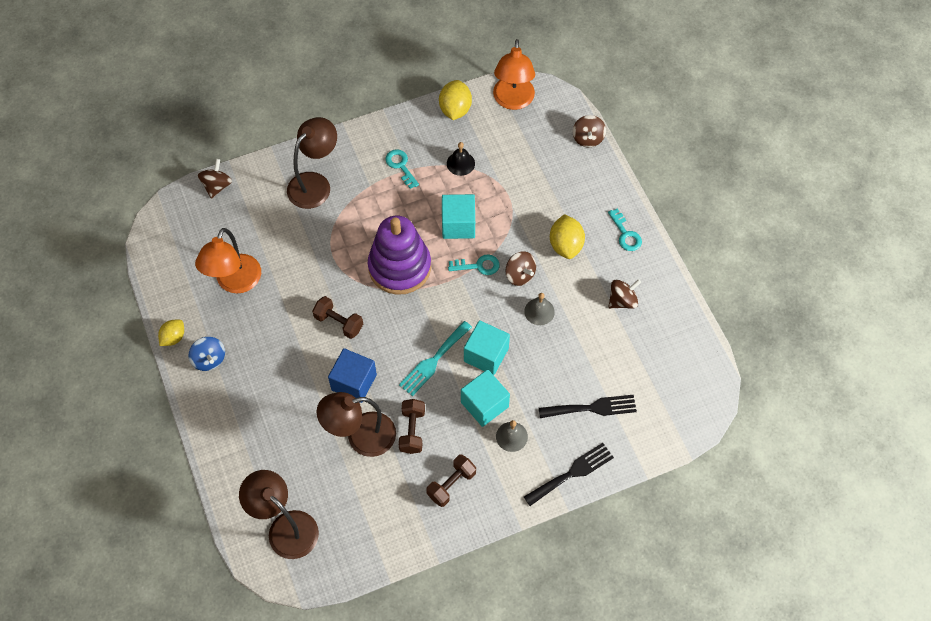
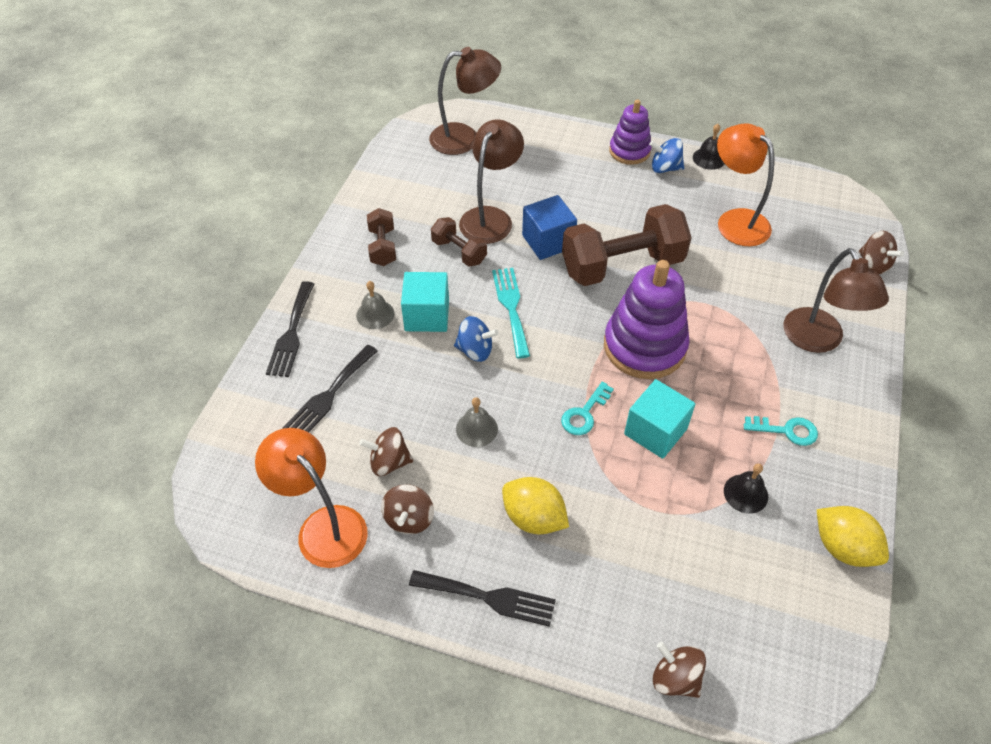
camera: 130 degrees right, 10 degrees down
yellow lemon [158,320,184,346] -> black bell [693,124,725,170]
brown dumbbell [312,296,363,339] -> brown dumbbell [562,204,692,286], size x2.01
turquoise cube [464,320,510,375] -> blue spinning top [454,316,498,362]
orange lamp [493,39,535,110] -> orange lamp moved to [255,428,368,568]
brown spinning top [506,251,536,286] -> brown spinning top moved to [359,427,413,476]
turquoise key [608,209,642,251] -> black fork [409,570,556,627]
none -> purple stacking toy [609,99,652,165]

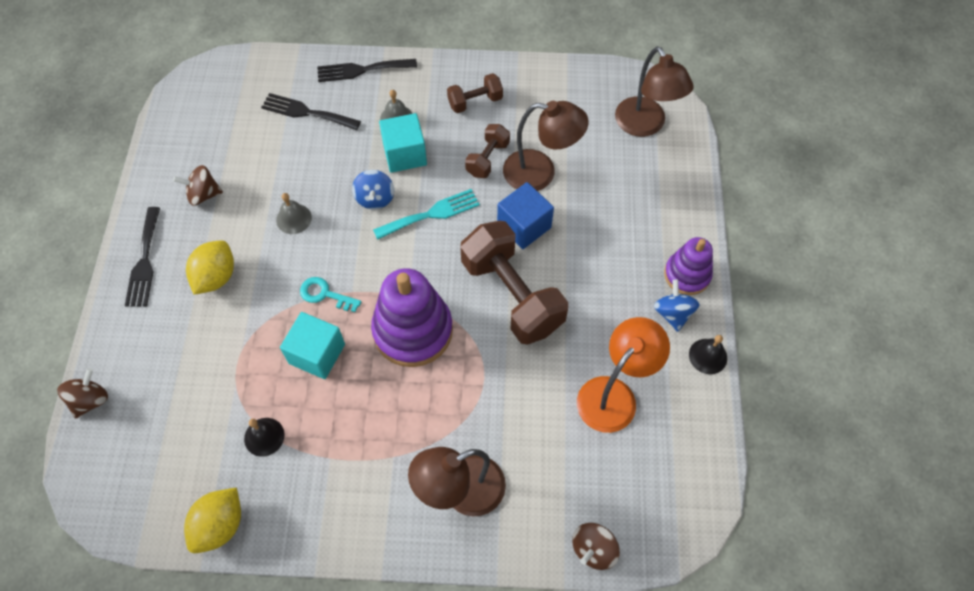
camera: 75 degrees right, 10 degrees up
orange lamp [255,428,368,568] -> none
brown spinning top [359,427,413,476] -> none
turquoise key [744,416,818,446] -> none

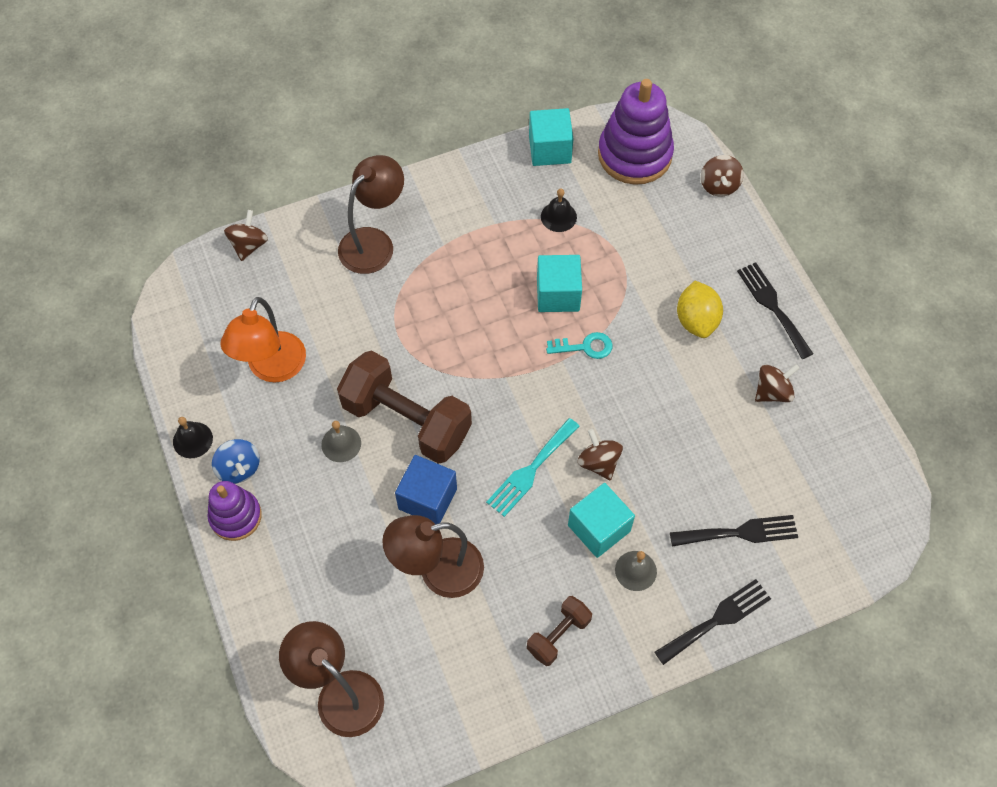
camera: 155 degrees right, 0 degrees up
yellow lemon [184,488,241,553] -> turquoise cube [529,108,573,166]
grey bell [276,193,312,234] -> grey bell moved to [321,421,361,462]
blue spinning top [352,170,394,210] -> brown spinning top [578,429,623,480]
purple stacking toy [371,268,453,367] -> purple stacking toy moved to [598,79,674,185]
brown dumbbell [465,124,510,178] -> none

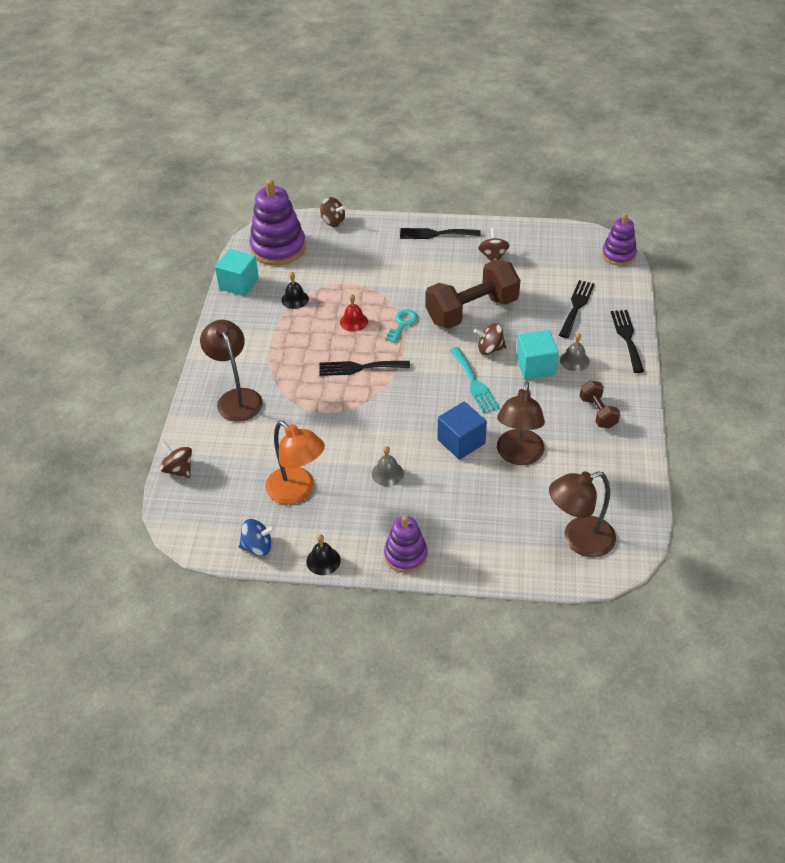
camera: 60 degrees left, 15 degrees down
blue spinning top [212,439,260,484] -> blue spinning top moved to [238,519,275,556]
brown dumbbell [337,350,472,464] -> brown dumbbell moved to [426,260,520,329]
turquoise cube [537,255,582,312] -> red bell [340,294,368,332]
yellow lemon [677,281,723,338] -> none
none -> black fork [319,361,410,376]
none -> purple stacking toy [602,214,637,266]

